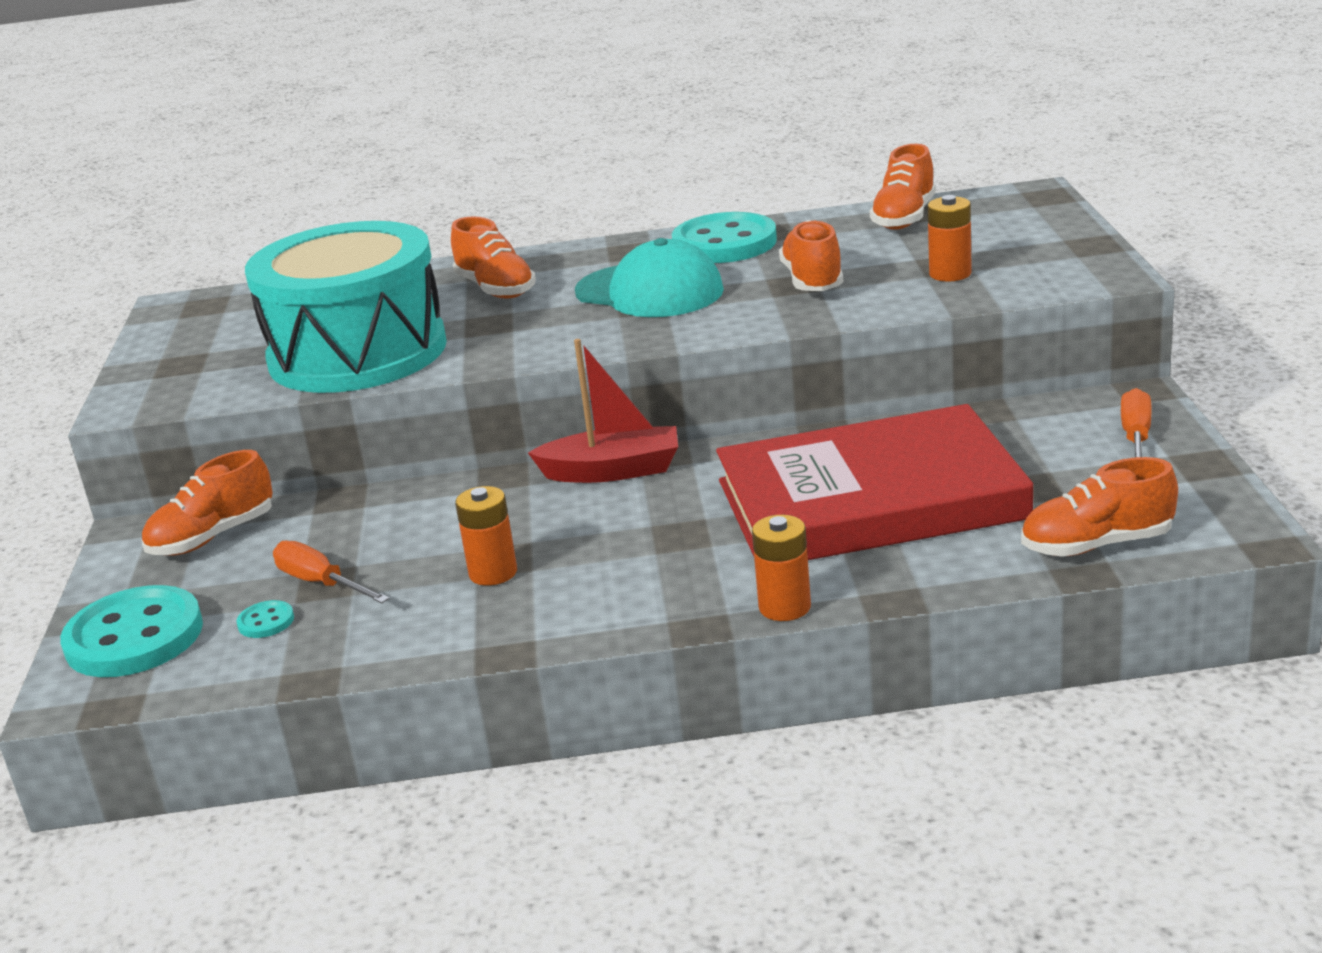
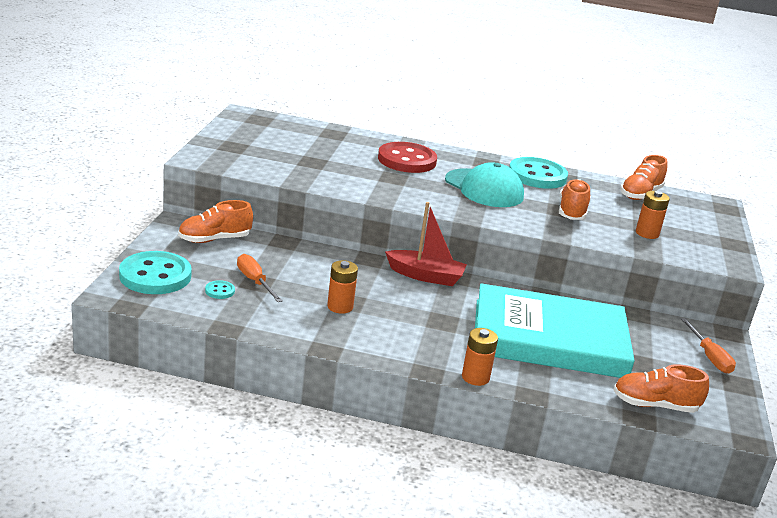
camera: 10 degrees right, 0 degrees up
turquoise drum [245,221,447,393] -> none
orange shoe [451,216,536,299] -> red button [378,142,437,173]
red book [716,404,1033,560] -> turquoise book [475,283,635,378]
orange screwdriver [1121,388,1152,457] -> orange screwdriver turned 135 degrees clockwise [681,318,736,373]

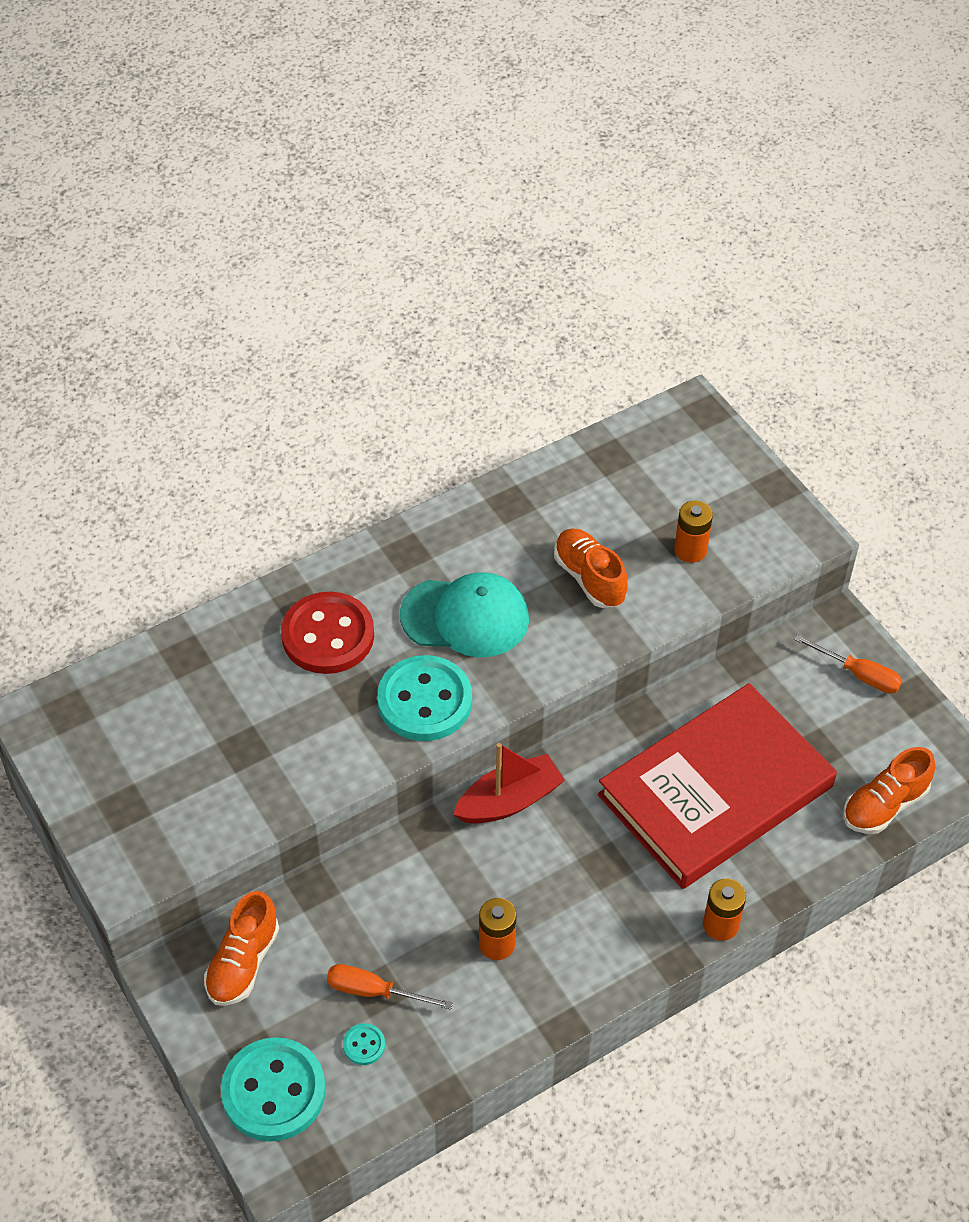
camera: 40 degrees left, 25 degrees up
turquoise book [475,283,635,378] -> red book [598,683,837,889]
turquoise button [509,157,568,189] -> turquoise button moved to [377,655,472,741]
orange shoe [620,155,668,200] -> none

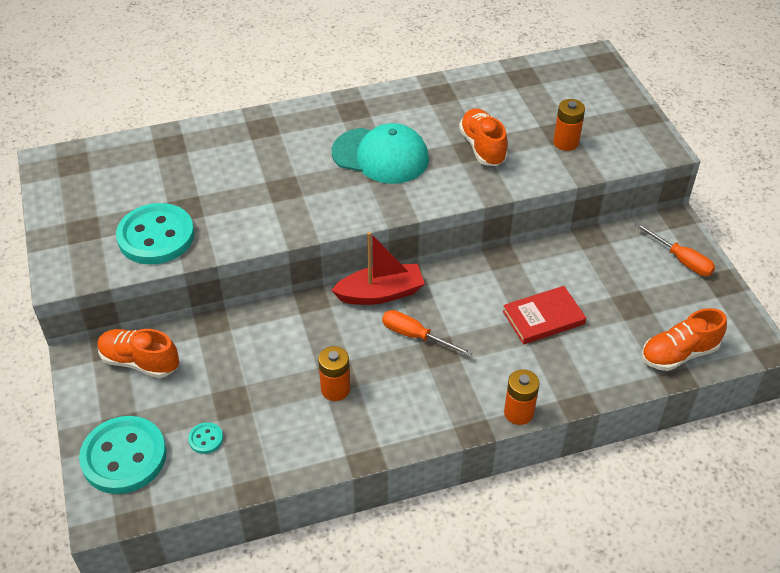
camera: 15 degrees right, 5 degrees down
orange shoe [204,891,279,1006] -> orange shoe turned 75 degrees clockwise [97,329,179,378]
red button [281,591,374,674] -> none
orange screwdriver [327,964,453,1010] -> orange screwdriver moved to [382,310,473,357]
turquoise button [377,655,472,741] -> turquoise button moved to [116,203,195,264]
red book [598,683,837,889] -> red book [503,286,586,344], size x0.43

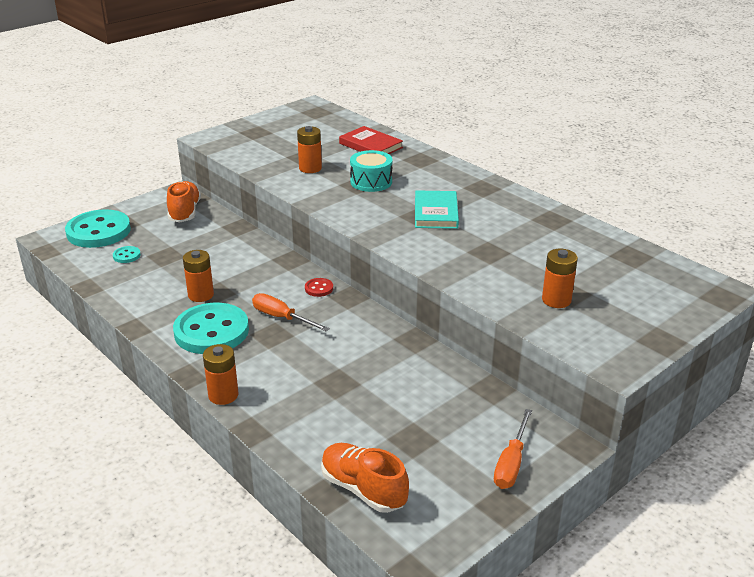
camera: 65 degrees right, 15 degrees down
turquoise button [116,203,195,264] -> turquoise button moved to [173,303,249,354]
red boat [331,232,425,305] -> red button [305,278,333,297]
turquoise cap [332,123,429,184] -> turquoise book [415,190,459,229]
orange screwdriver [382,310,473,357] -> orange screwdriver turned 60 degrees counterclockwise [252,293,330,331]
orange shoe [459,108,508,166] -> none
red book [503,286,586,344] -> red book moved to [339,126,403,154]
none -> orange battery [297,126,322,173]
none -> turquoise drum [350,150,393,192]

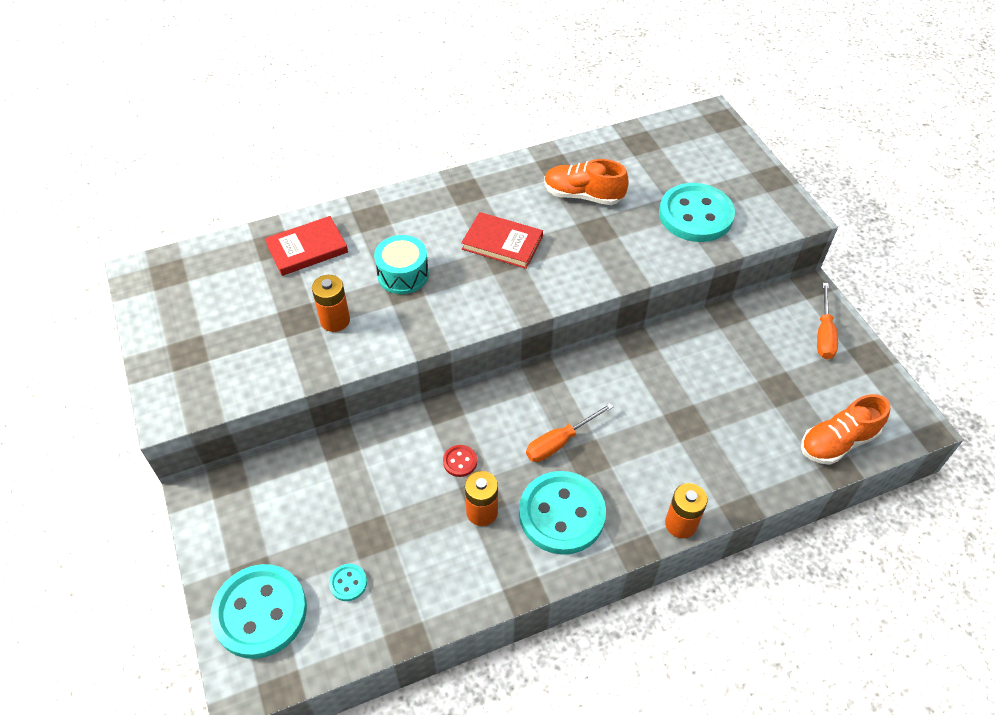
camera: 70 degrees left, 20 degrees up
orange shoe [167,181,201,222] -> orange shoe moved to [544,159,629,205]
red button [305,278,333,297] -> red button moved to [443,445,477,477]
turquoise book [415,190,459,229] -> red book [461,212,543,269]
orange screwdriver [494,409,532,489] -> orange screwdriver turned 60 degrees clockwise [817,283,838,359]
orange battery [542,249,578,308] -> turquoise button [659,183,735,242]

